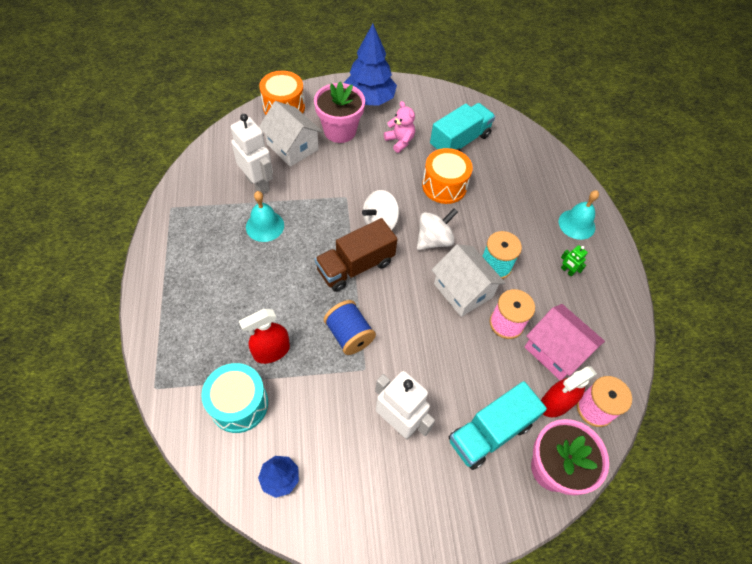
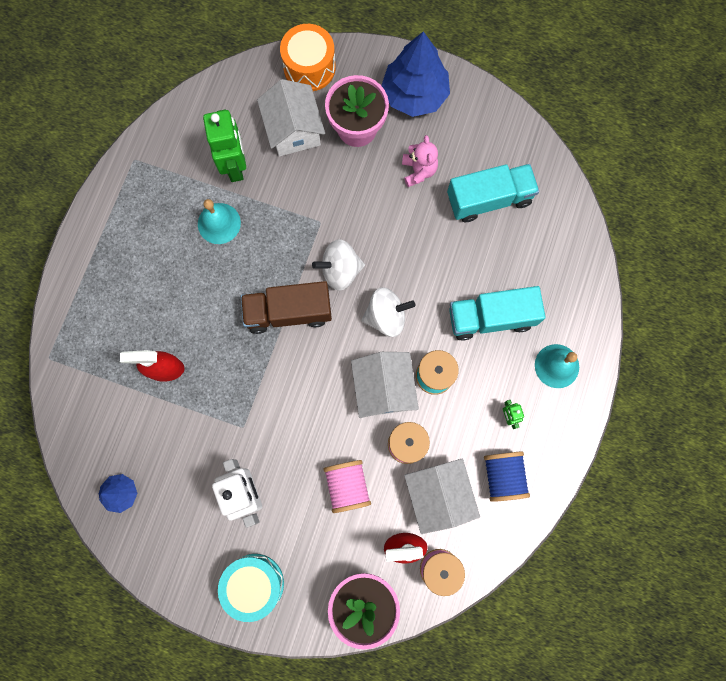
camera: 30 degrees right, 20 degrees up
turquoise drum [201,363,268,433] -> turquoise drum moved to [218,554,284,622]
white robot [231,114,273,194] -> green robot [203,110,246,182]
blue spool [324,300,376,355] -> blue spool moved to [484,451,530,502]
orange drum [422,148,473,204] -> none
turquoise truck [449,381,547,470] -> turquoise truck moved to [449,286,545,341]
pink house [524,304,605,380] -> white house [404,459,480,534]
none -> pink spool [323,460,371,513]

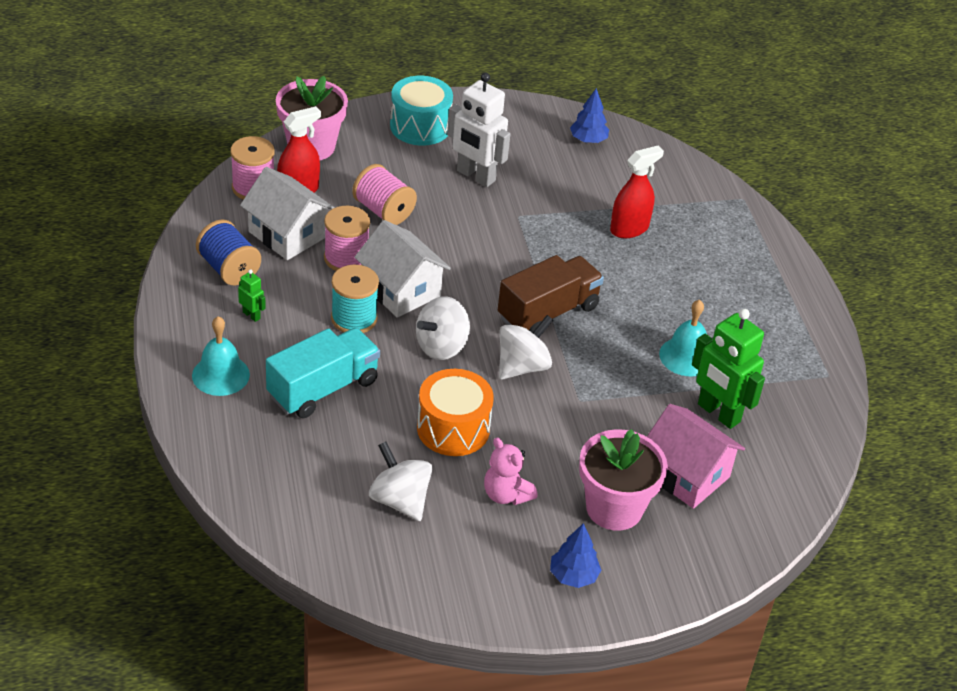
camera: 145 degrees right, 35 degrees down
white house [257,79,325,157] -> pink house [647,404,745,509]
orange drum [280,24,336,91] -> orange drum moved to [417,369,494,456]
blue tree [381,31,450,117] -> blue tree [550,523,601,588], size x0.51
turquoise truck [447,164,539,222] -> white spinning top [369,441,432,521]

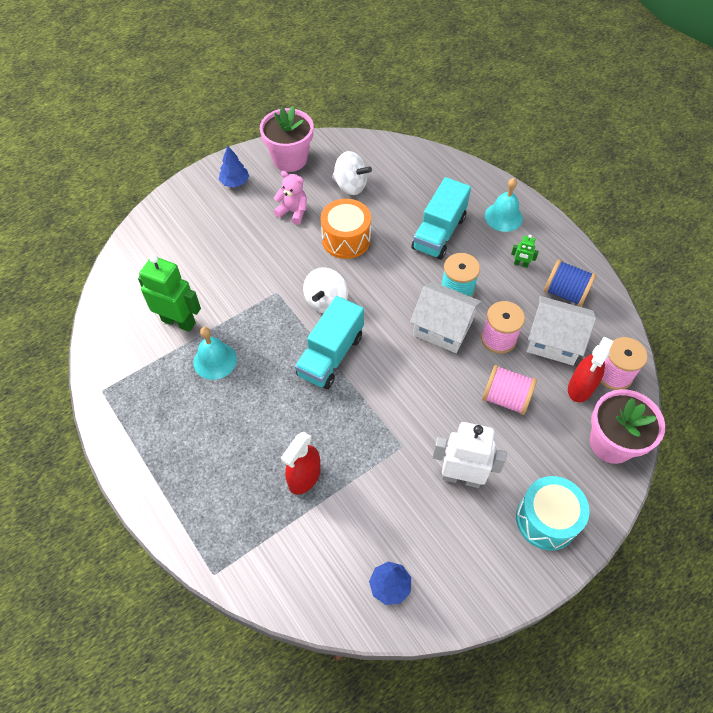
camera: 160 degrees right, 15 degrees up
white spinning top [416,296,470,360] -> none
brown truck [498,255,604,332] -> turquoise truck [295,296,364,389]
pink flower pot [579,429,668,531] -> pink flower pot moved to [260,106,314,172]
pink house [647,404,745,509] -> none

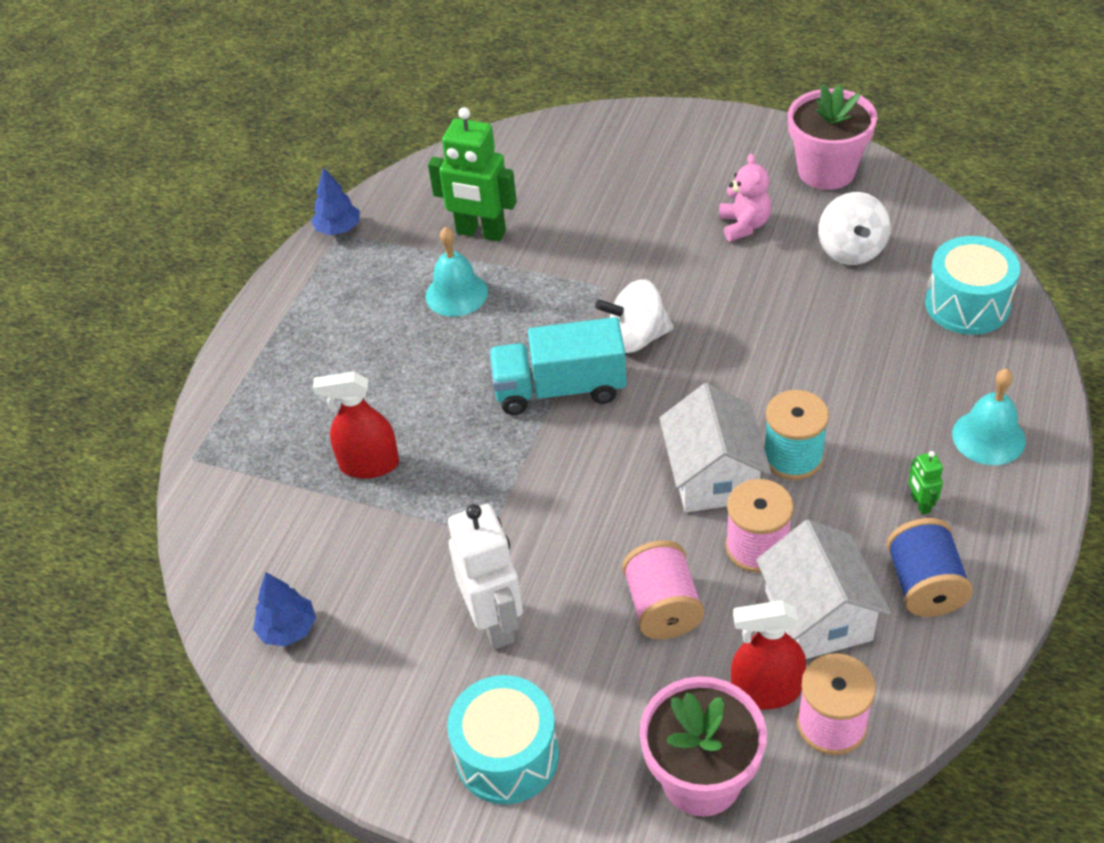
camera: 60 degrees right, 10 degrees down
green robot [138,255,201,332] -> green robot turned 120 degrees clockwise [428,107,517,241]
blue tree [219,145,249,188] -> blue tree moved to [311,167,360,235]
orange drum [321,199,371,259] -> none
turquoise truck [412,177,471,260] -> none
none -> turquoise drum [925,236,1020,335]

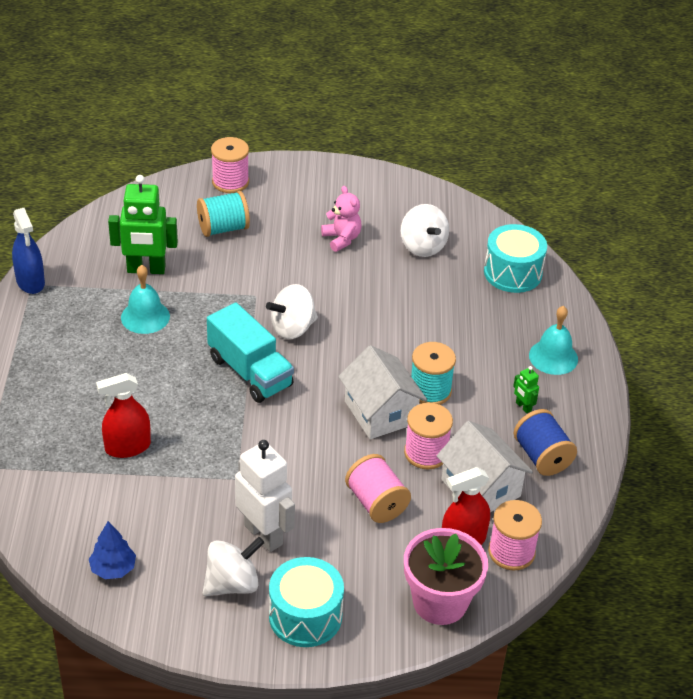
camera: 25 degrees left, 5 degrees down
blue tree [311,167,360,235] -> blue spray bottle [12,208,45,294]
turquoise truck [489,317,626,415] -> turquoise truck turned 105 degrees counterclockwise [207,302,294,403]
pink flower pot [788,84,877,190] -> none
none -> turquoise spool [197,191,250,237]
none -> white spinning top [203,537,264,596]
none -> pink spool [211,137,249,193]

